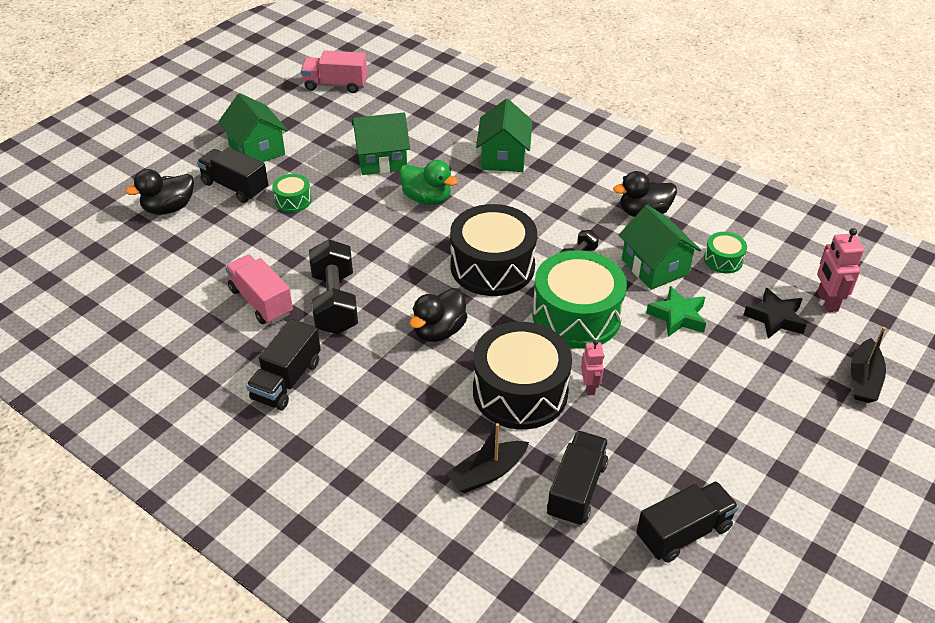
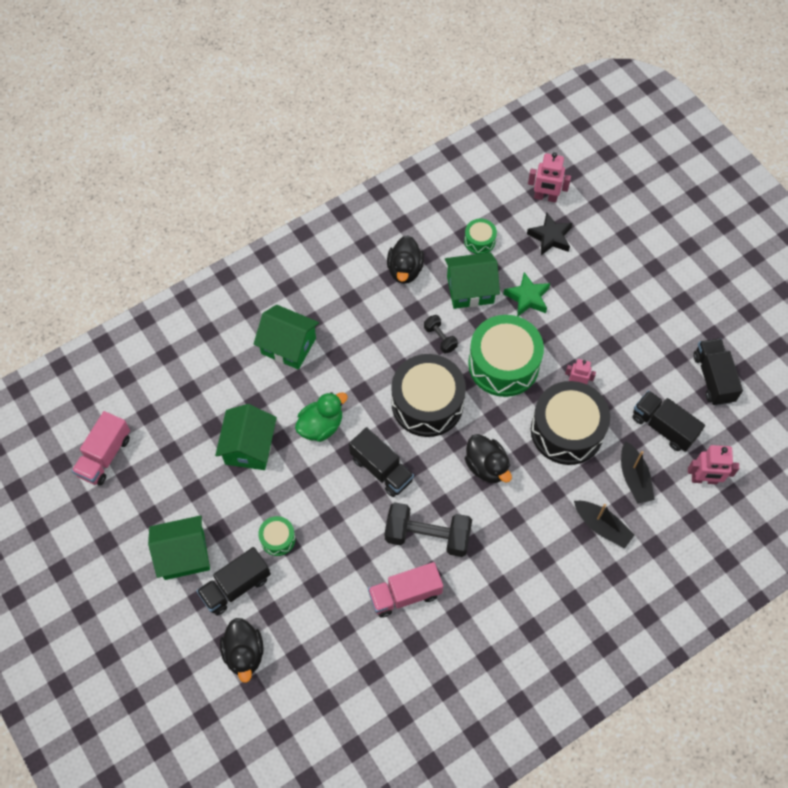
camera: 70 degrees left, 20 degrees up
black truck [246,319,321,410] -> black truck moved to [349,427,414,497]
black boat [851,327,886,403] -> black boat moved to [574,501,635,548]
none -> pink robot [688,445,739,484]

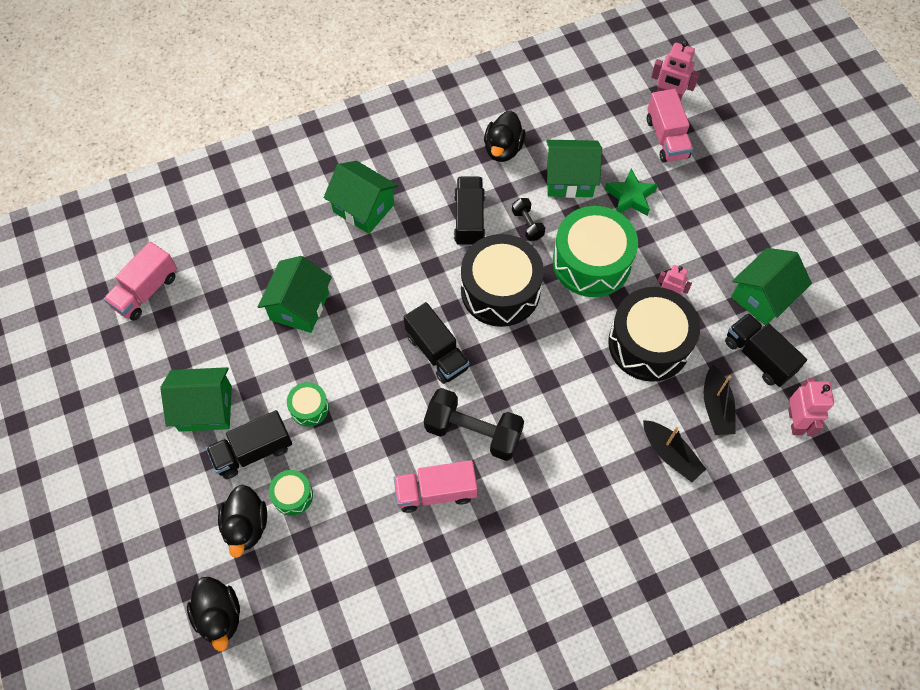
camera: 10 degrees right, 0 degrees up
green duck [295,392,348,442] -> none
green drum [464,219,497,254] -> green drum moved to [269,470,313,516]
black duck [465,434,512,483] -> black duck moved to [187,577,240,652]
black star [527,213,572,255] -> pink truck [647,89,693,163]
pink robot [688,445,739,484] -> pink robot turned 105 degrees counterclockwise [788,378,834,436]
black truck [693,338,743,406] -> black truck moved to [454,177,485,246]
none -> green house [731,248,812,325]

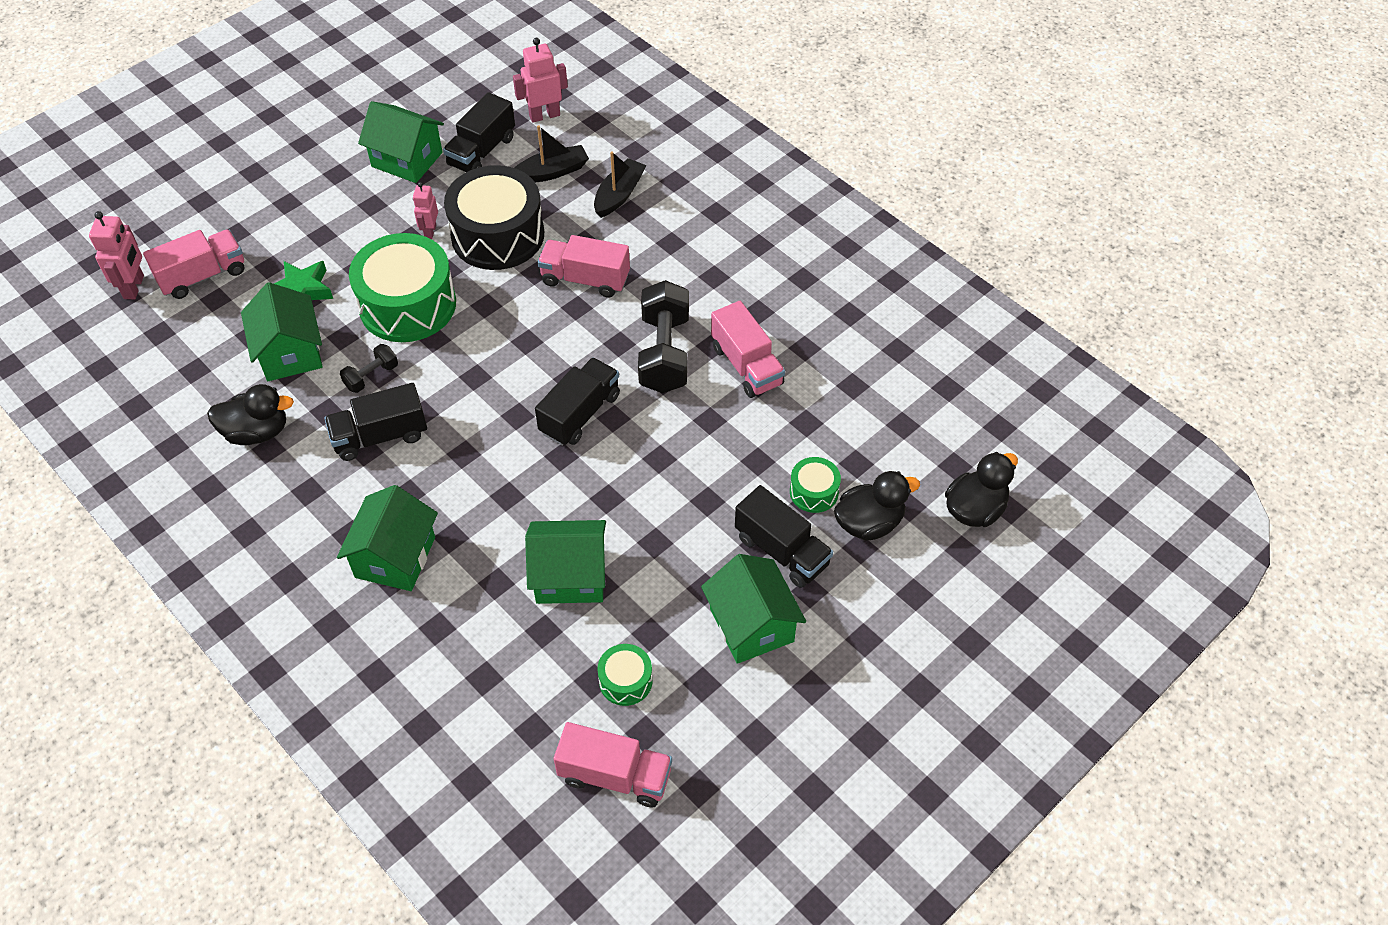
camera: 110 degrees left, 10 degrees down
green drum [287,382,329,427] -> green drum moved to [597,644,653,706]
black drum [461,234,544,327] -> none
none -> pink truck [538,235,630,298]

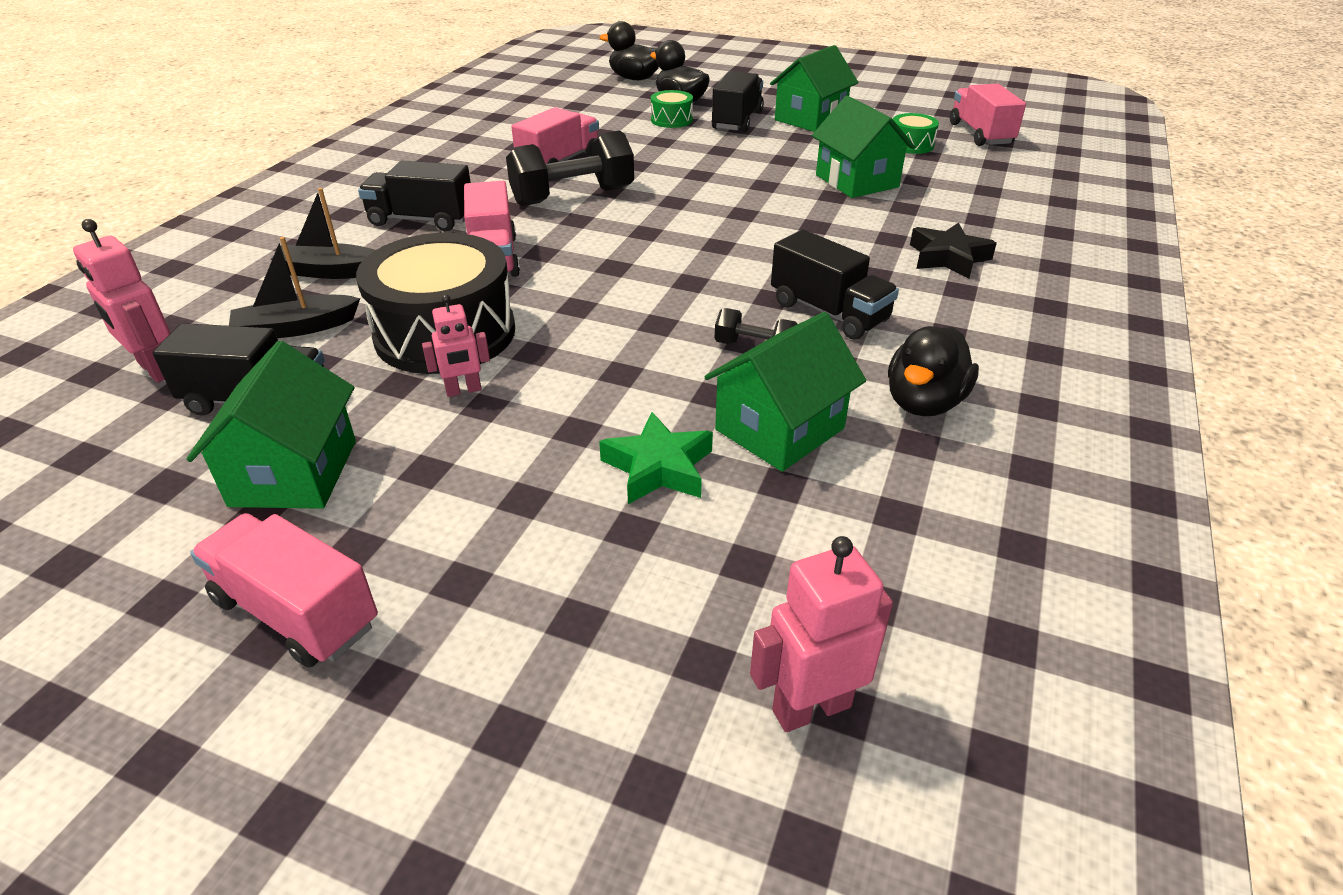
camera: 115 degrees left, 15 degrees down
pink truck [143,230,244,299] -> pink truck moved to [190,513,378,668]
black duck [207,384,294,445] -> black duck turned 120 degrees counterclockwise [888,326,979,416]
green house [337,485,438,591] -> black star [910,222,997,278]
green drum [349,233,456,342] -> none
black boat [514,125,589,182] -> black boat turned 60 degrees counterclockwise [229,237,360,338]
black truck [535,357,620,446] -> black truck moved to [358,161,471,231]

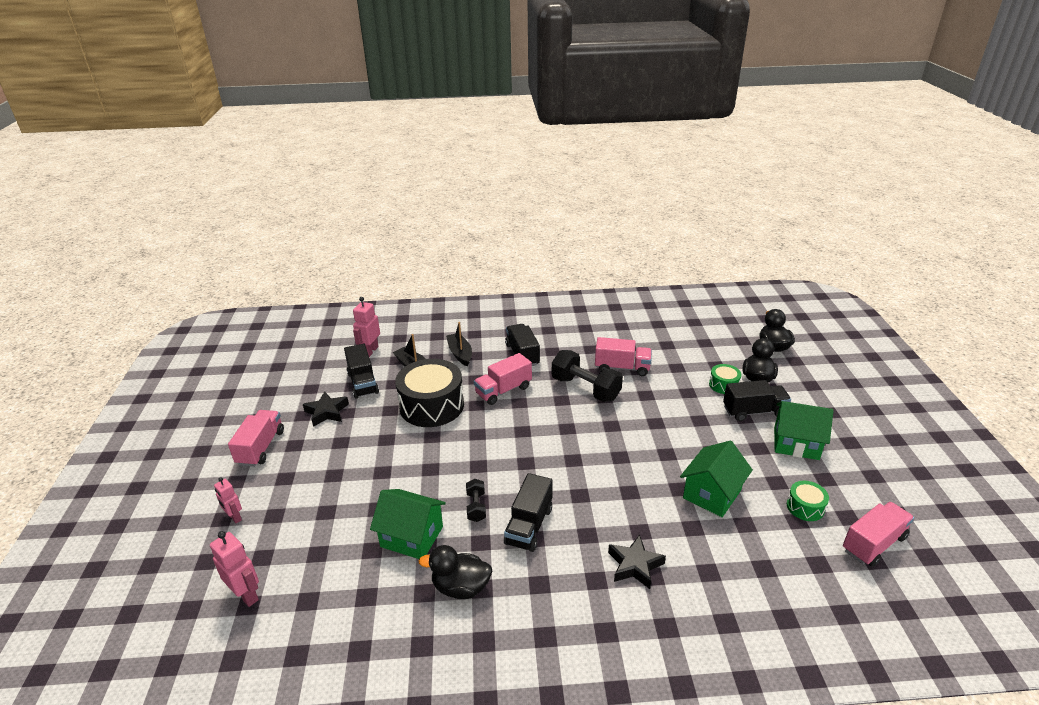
camera: 65 degrees right, 5 degrees down
green house [186,341,356,509] -> black star [303,391,349,427]
pink robot [422,294,490,397] -> pink robot moved to [214,477,242,524]
green star [599,412,713,504] -> none

